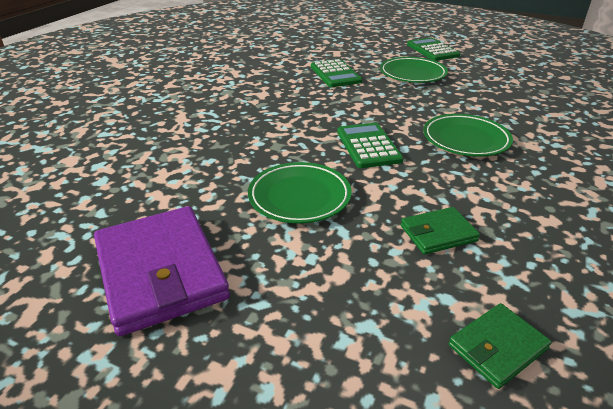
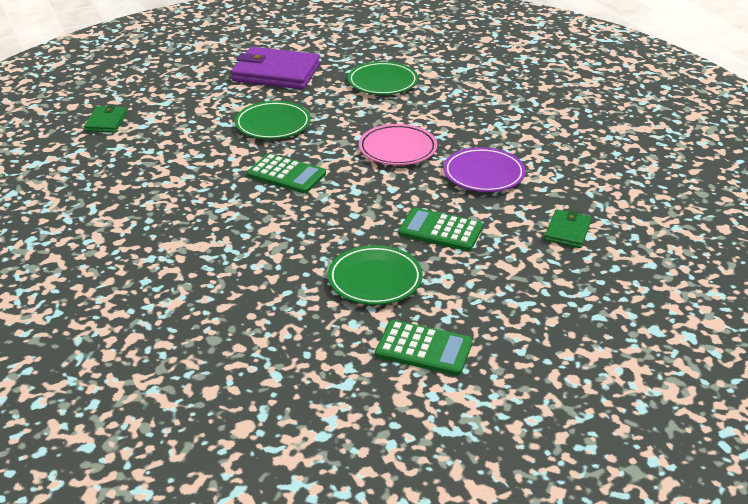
camera: 130 degrees right, 0 degrees up
green wallet [401,207,480,255] -> green wallet moved to [544,209,591,248]
green plate [423,114,513,157] -> green plate moved to [348,61,418,95]
none -> pink plate [359,124,437,165]
none -> purple plate [443,147,526,192]

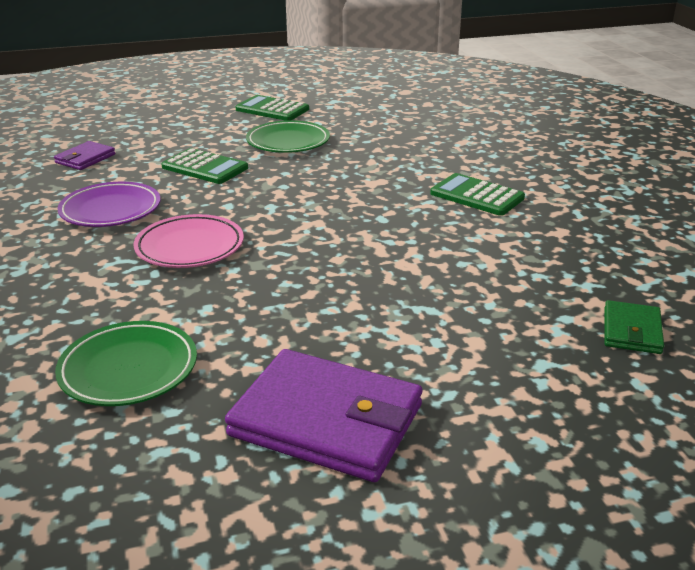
camera: 170 degrees left, 5 degrees down
green plate [235,101,311,139] -> none
green calculator [247,153,326,193] -> green calculator moved to [430,173,525,216]
green wallet [544,209,591,248] -> purple wallet [54,141,115,170]

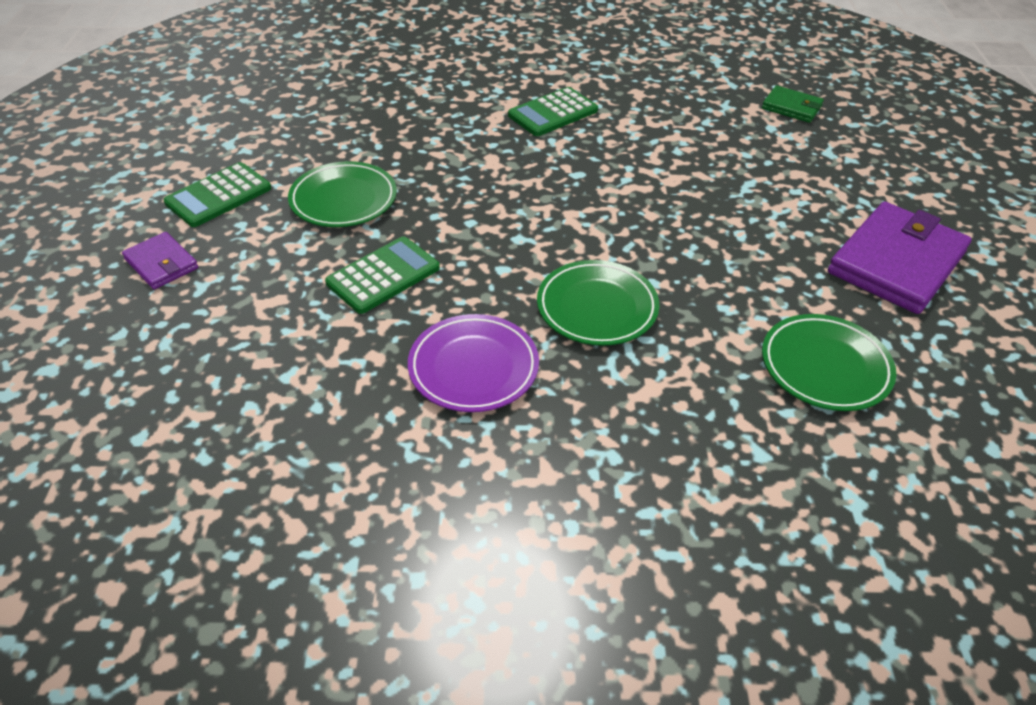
camera: 75 degrees left, 15 degrees up
purple wallet [54,141,115,170] -> purple wallet moved to [122,232,198,290]
pink plate [134,214,244,268] -> green plate [537,260,659,346]

